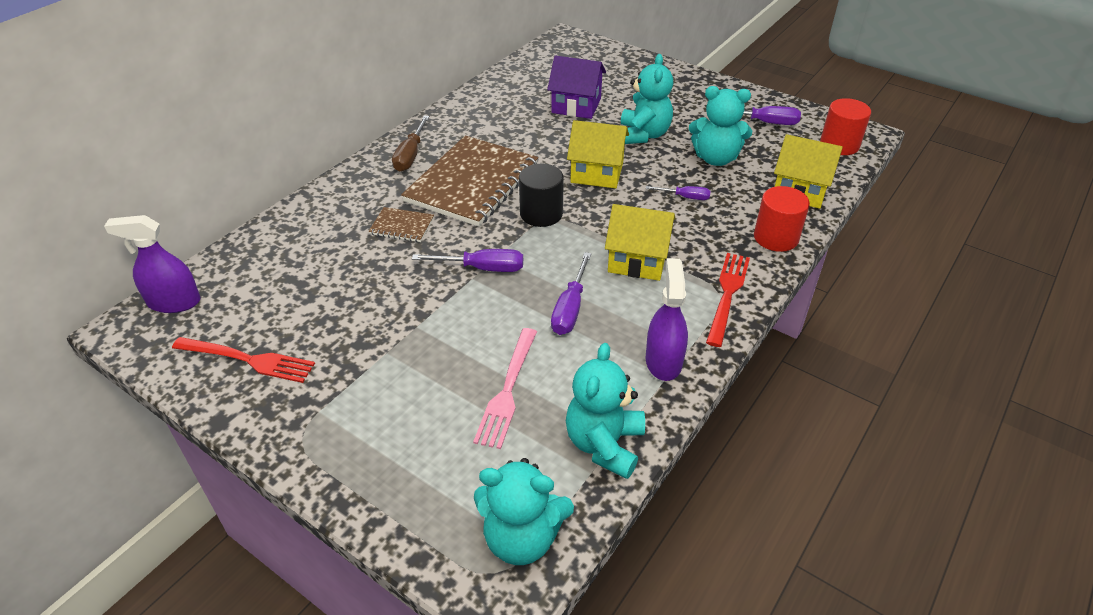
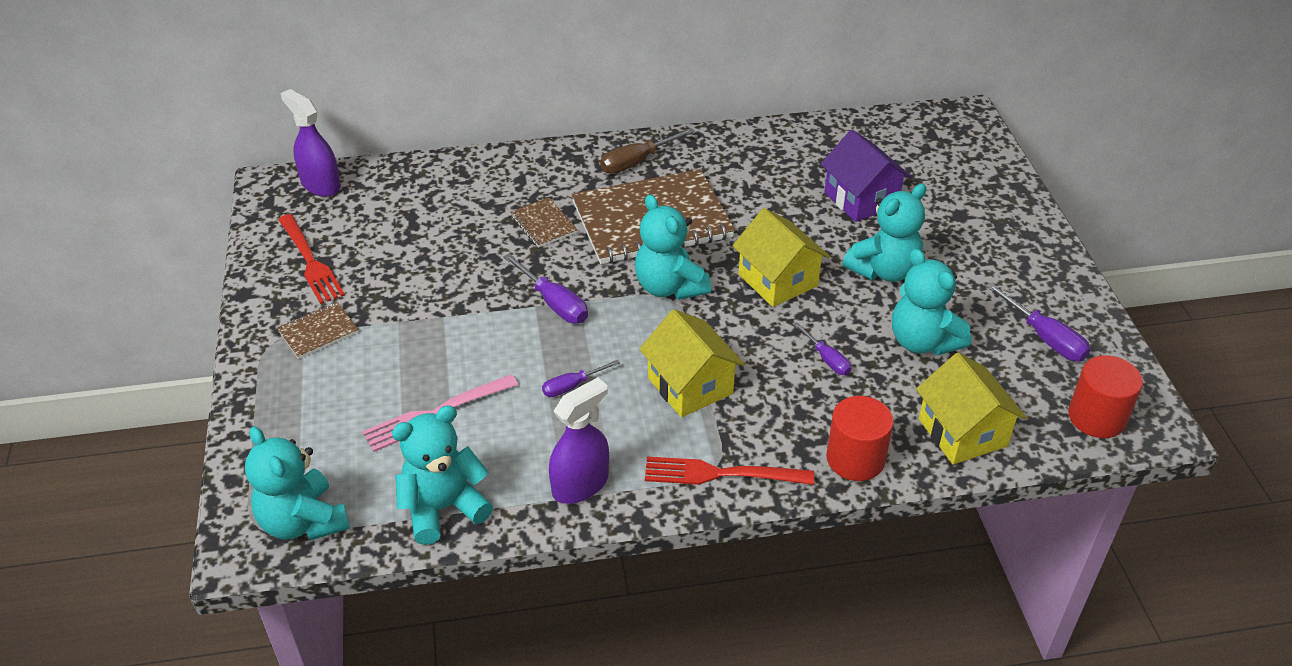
camera: 45 degrees right, 0 degrees up
black cylinder [519,164,564,227] -> turquoise teddy bear [635,194,711,300]
purple screwdriver [551,252,591,335] -> purple screwdriver [542,360,620,397], size x0.64
red fork [706,253,750,347] -> red fork turned 150 degrees counterclockwise [645,457,814,485]
none -> brown notebook [277,302,359,359]

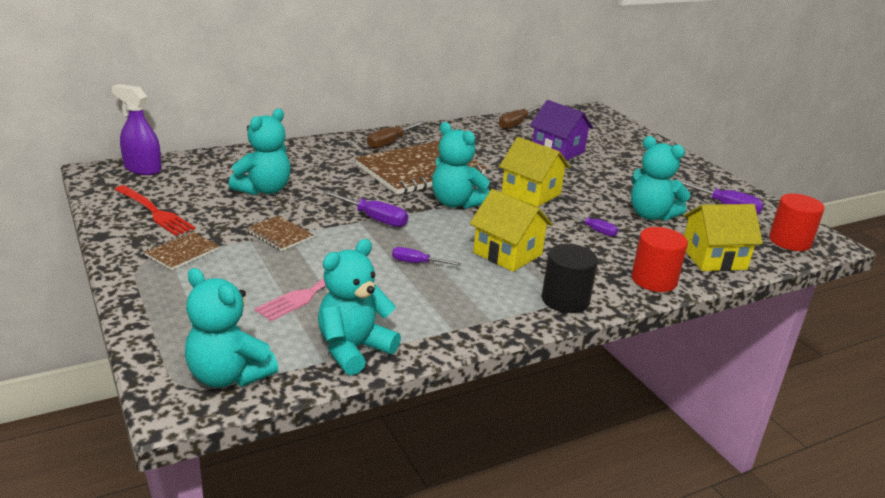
camera: 20 degrees left, 15 degrees down
brown notebook [510,198,578,248] -> brown notebook moved to [246,216,314,251]
purple screwdriver [542,360,620,397] -> purple screwdriver turned 60 degrees clockwise [392,247,461,266]
purple spray bottle [549,377,609,504] -> none
red fork [645,457,814,485] -> black cylinder [542,244,598,313]
turquoise teddy bear [842,184,927,282] -> turquoise teddy bear moved to [229,109,290,195]
yellow house [916,352,1027,465] -> yellow house turned 60 degrees counterclockwise [683,204,763,271]
none -> brown screwdriver [499,105,543,130]

